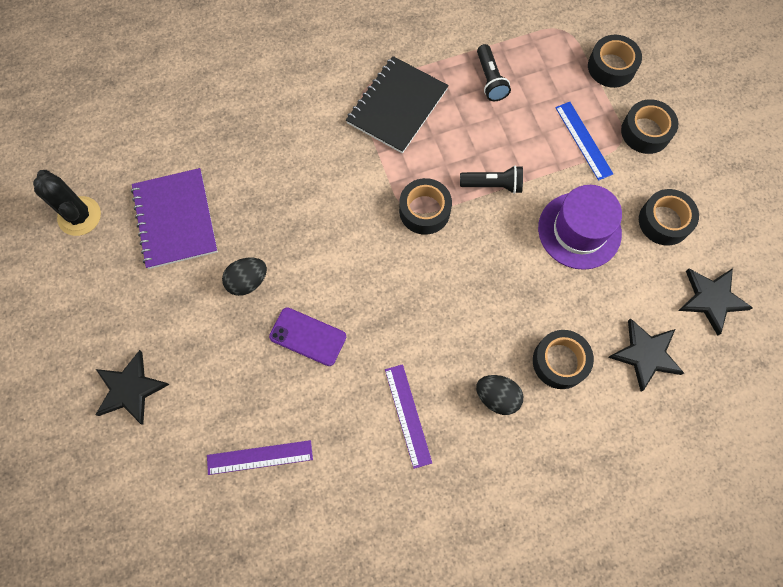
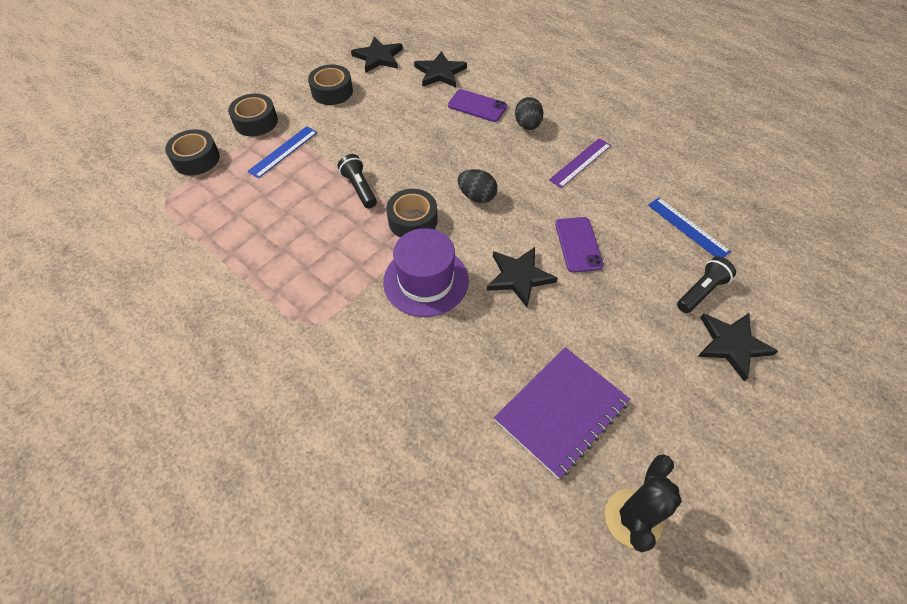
camera: 120 degrees left, 15 degrees down
purple ruler [207,440,313,475] -> blue ruler [648,198,731,258]
black egg [222,258,267,296] -> black egg moved to [458,169,497,203]
black notebook [346,56,449,154] -> none
black flashlight [477,44,511,101] -> black flashlight moved to [677,257,736,313]
black tape [533,330,594,389] -> purple phone [448,89,507,122]
purple hat [538,185,622,270] -> purple hat moved to [383,228,469,317]
none -> black star [487,247,558,307]

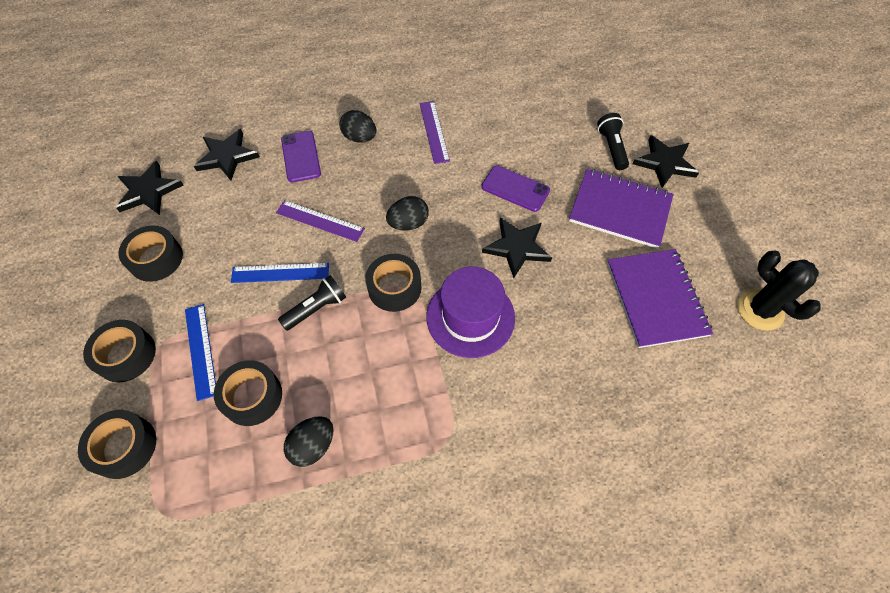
camera: 55 degrees left, 5 degrees up
black flashlight [338,154,377,209] -> black flashlight turned 135 degrees clockwise [278,275,346,331]
purple phone [448,89,507,122] -> purple phone turned 75 degrees counterclockwise [281,131,321,183]
blue ruler [648,198,731,258] -> blue ruler moved to [231,263,329,283]
none -> black tape [214,360,282,426]
none -> purple ruler [276,200,365,242]
none -> black egg [284,416,333,467]
none -> purple notebook [569,169,673,249]

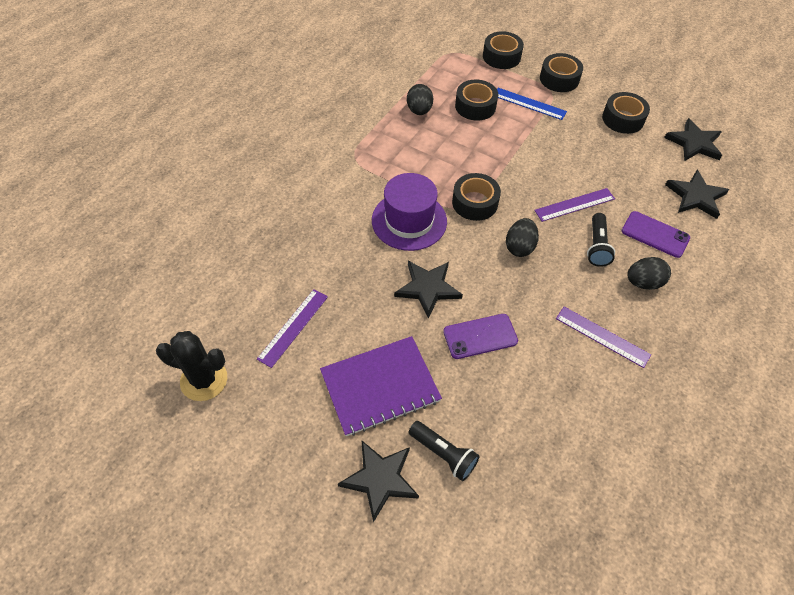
camera: 135 degrees right, 5 degrees down
blue ruler [231,263,329,283] -> none
black flashlight [278,275,346,331] -> black flashlight moved to [587,213,615,267]
purple notebook [607,249,713,348] -> purple ruler [257,289,328,368]

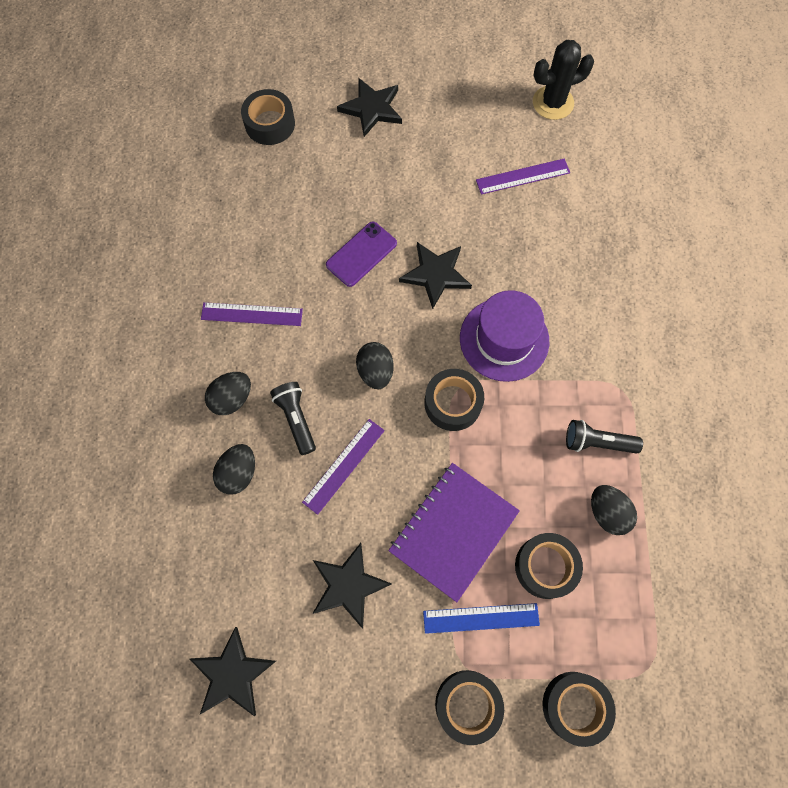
camera: 150 degrees right, 15 degrees up
purple ruler [257,289,328,368] -> purple ruler turned 75 degrees clockwise [476,159,570,195]
purple notebook [320,336,442,436] -> purple notebook moved to [388,463,520,602]
black flashlight [409,421,480,481] -> black flashlight moved to [566,420,643,454]
black tape [602,92,650,134] -> black tape moved to [241,89,295,145]
purple phone [622,211,690,258] -> black egg [213,444,255,495]
black star [665,170,729,219] -> black star moved to [312,543,392,629]

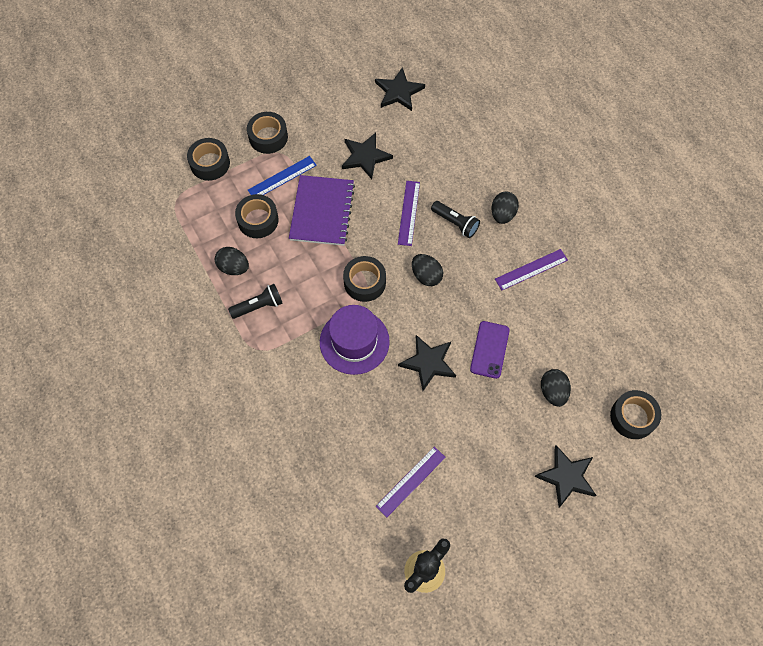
camera: 150 degrees right, 5 degrees down
black egg [213,444,255,495] -> black egg moved to [541,369,571,407]

